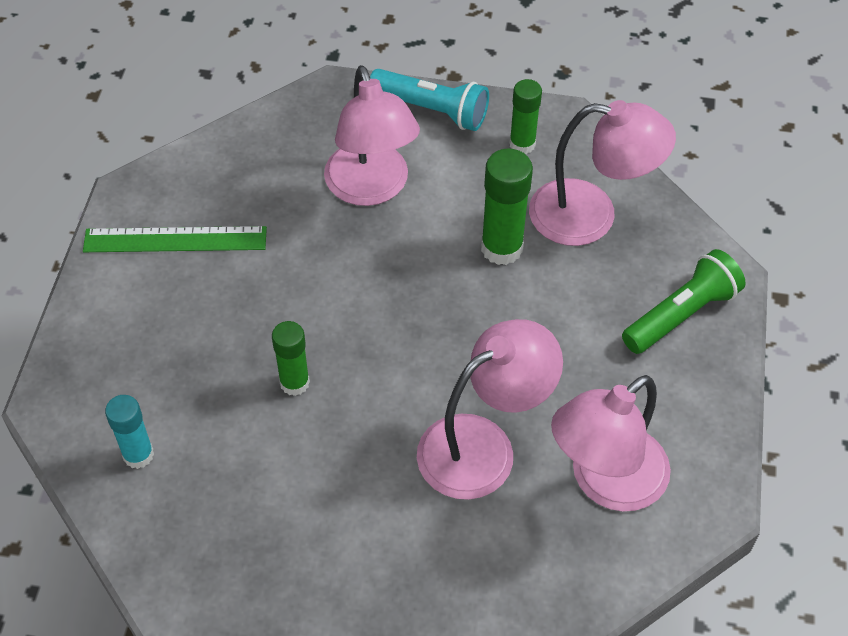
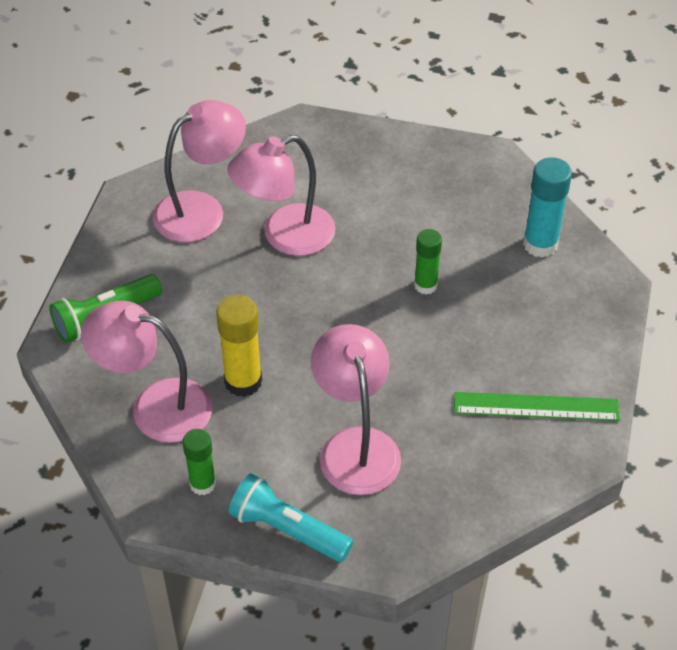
camera: 175 degrees left, 5 degrees down
turquoise glue stick [105,395,154,469] -> turquoise glue stick [523,157,572,258], size x1.52
green glue stick [481,148,533,265] -> yellow glue stick [216,295,262,397]

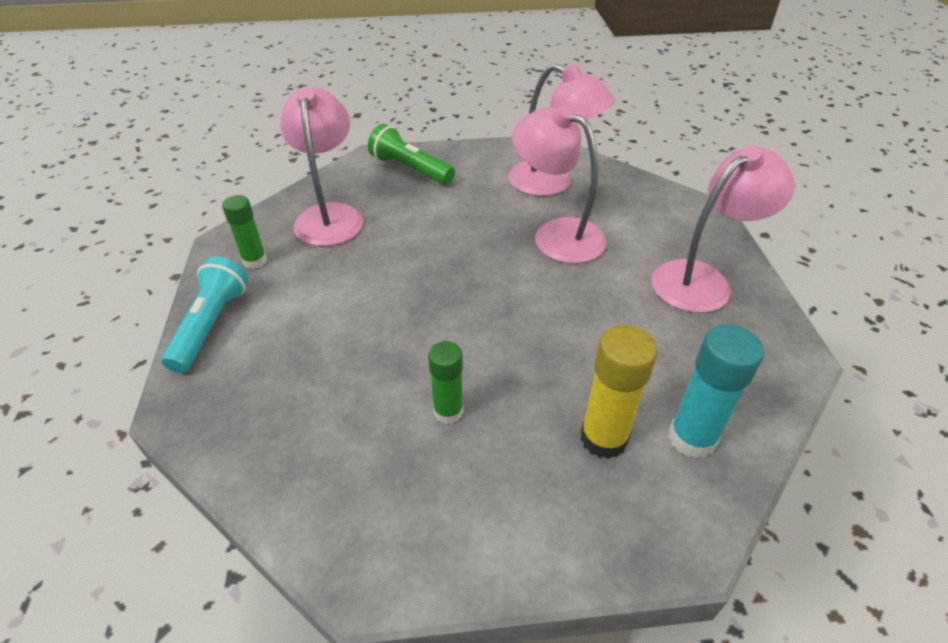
camera: 70 degrees right, 5 degrees down
yellow glue stick [216,295,262,397] -> yellow glue stick moved to [580,325,658,459]
pink lamp [311,324,401,495] -> pink lamp moved to [651,145,795,313]
green glue stick [414,229,442,294] -> green glue stick moved to [428,341,463,424]
green ruler [454,392,620,421] -> none

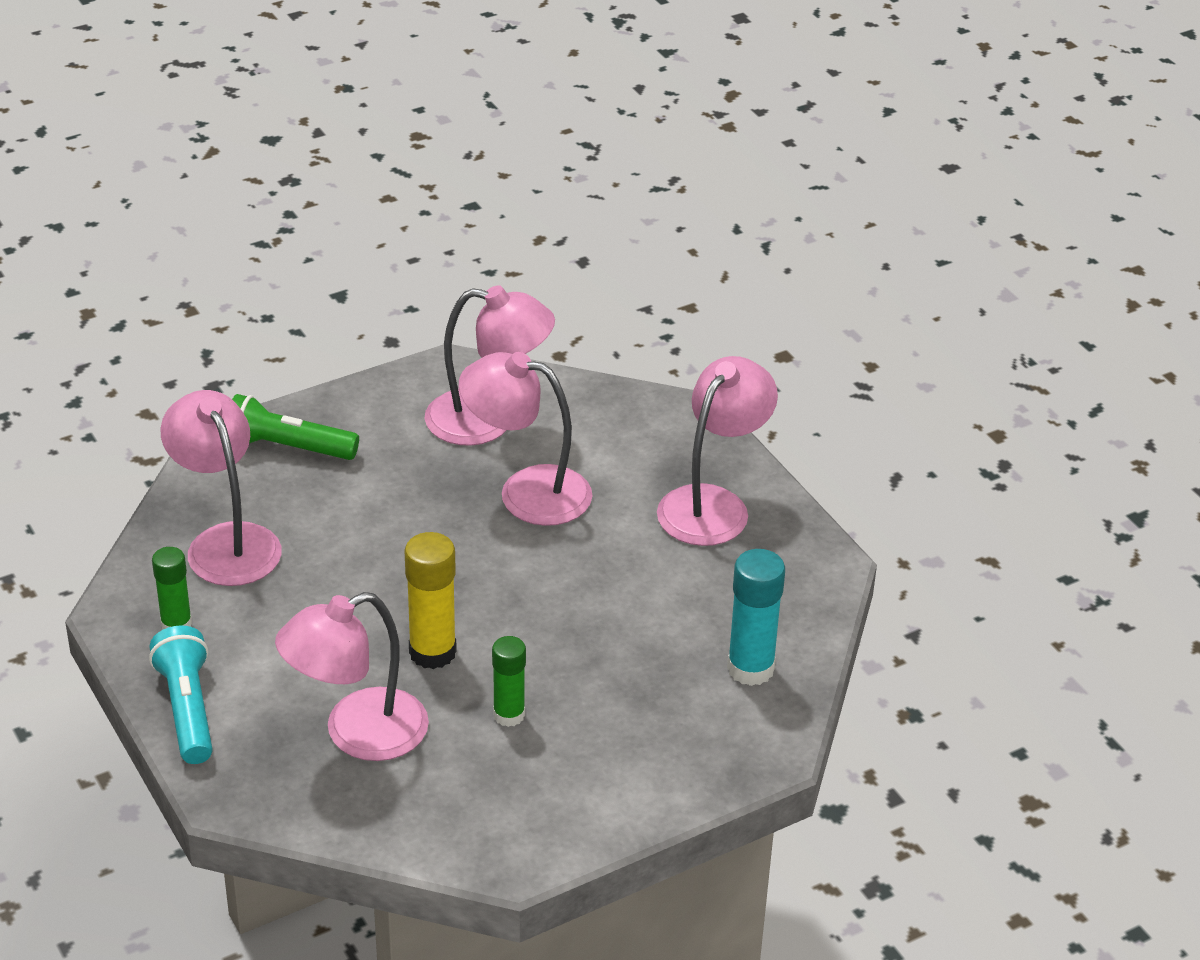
camera: 25 degrees left, 5 degrees down
yellow glue stick [580,325,658,459] -> yellow glue stick moved to [405,532,457,669]
none -> pink lamp [275,592,429,761]

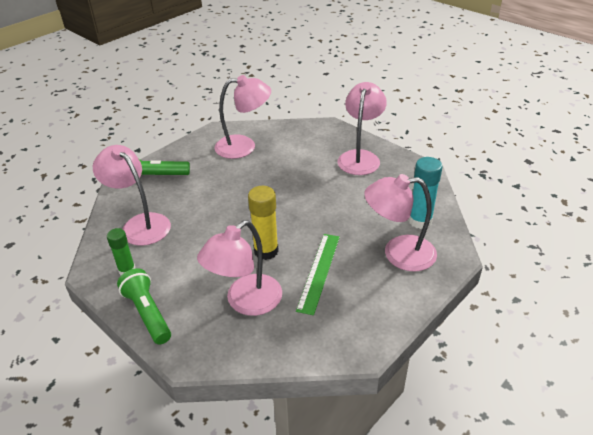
camera: 15 degrees left, 0 degrees up
turquoise flashlight [149,625,213,764] -> green flashlight [117,268,171,345]
pink lamp [459,352,592,526] -> pink lamp moved to [365,174,437,272]
green glue stick [492,636,526,727] -> green ruler [296,234,340,315]

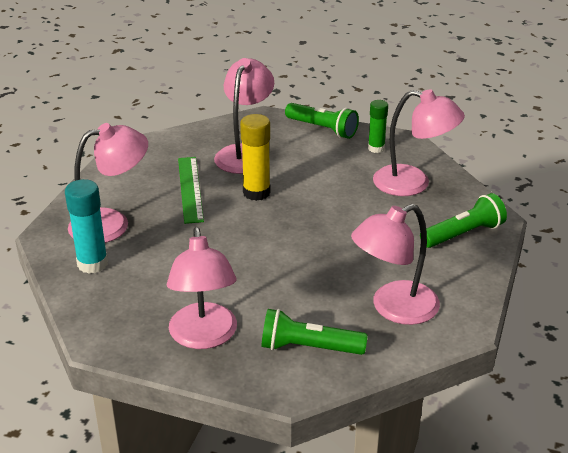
camera: 155 degrees right, 5 degrees down
none -> green flashlight [261,309,368,355]

